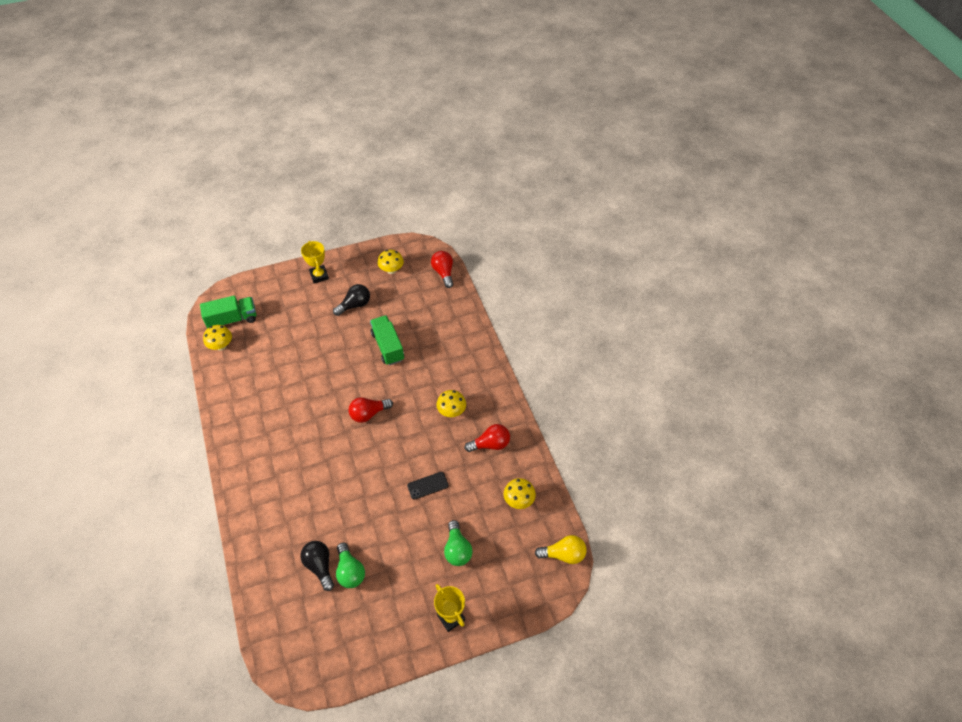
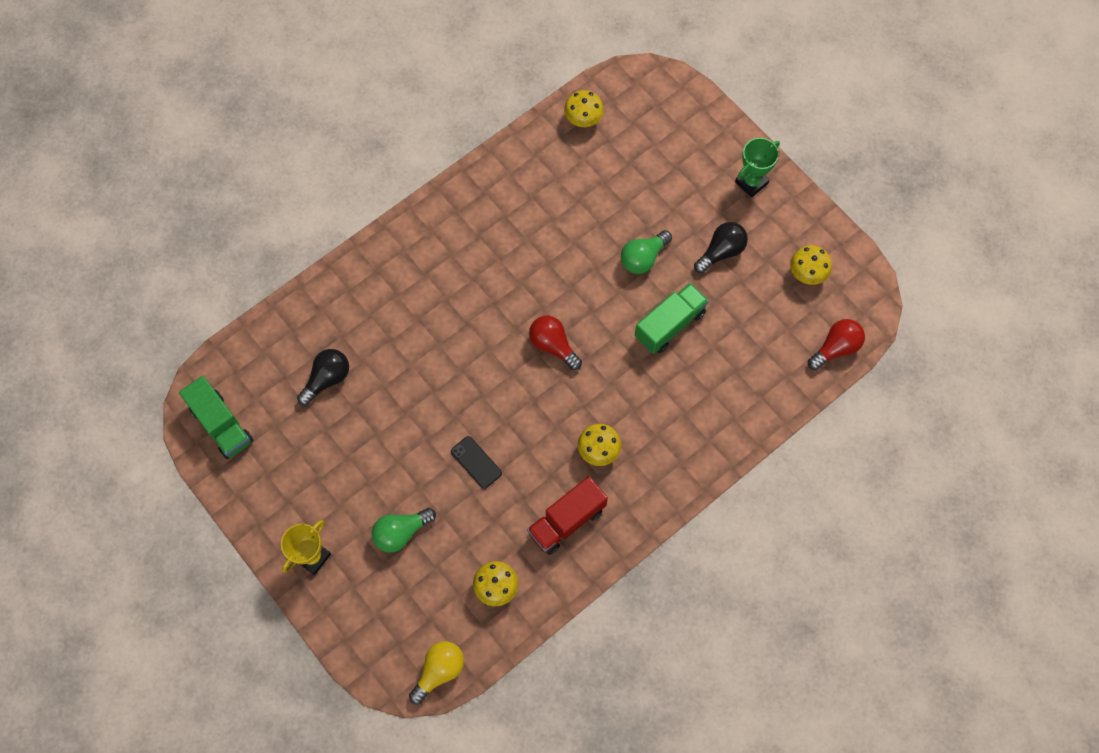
camera: 70 degrees right, 15 degrees up
green truck [200,295,256,329] -> green truck moved to [179,376,253,459]
yellow trophy [301,241,329,283] -> green trophy [735,138,780,198]
black light bulb [333,284,370,316] -> black light bulb turned 75 degrees counterclockwise [694,222,748,273]
green light bulb [336,543,365,588] -> green light bulb moved to [621,230,672,274]
red light bulb [464,424,510,452] -> red truck [527,476,608,555]
yellow light bulb [535,535,587,564] -> yellow light bulb turned 120 degrees counterclockwise [409,641,464,704]

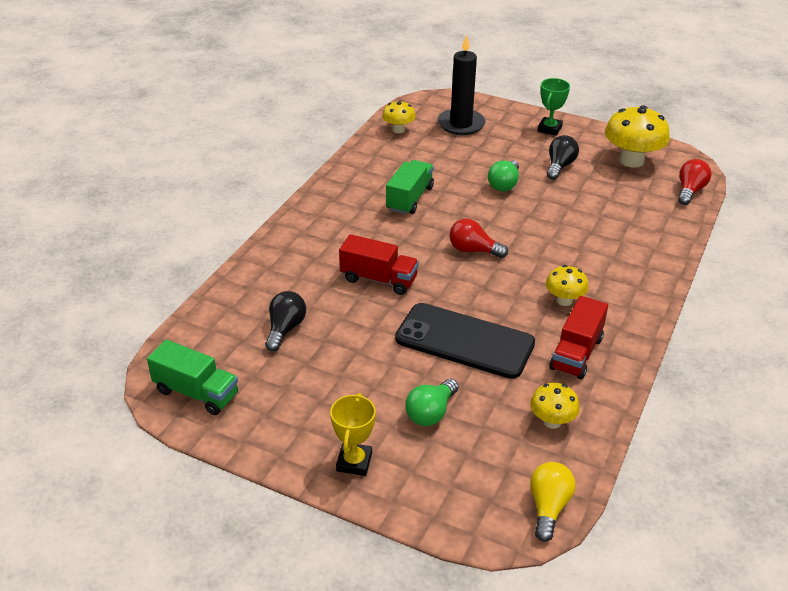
camera: 25 degrees left, 30 degrees down
black phone [451,436,502,489] -> black phone [395,303,535,379], size x2.39
green truck [635,283,709,354] -> green truck moved to [386,160,434,215]
yellow mushroom [790,245,832,285] -> yellow mushroom [605,105,670,168], size x1.81
none -> red truck [339,234,419,295]
none -> black candle [437,35,486,135]

